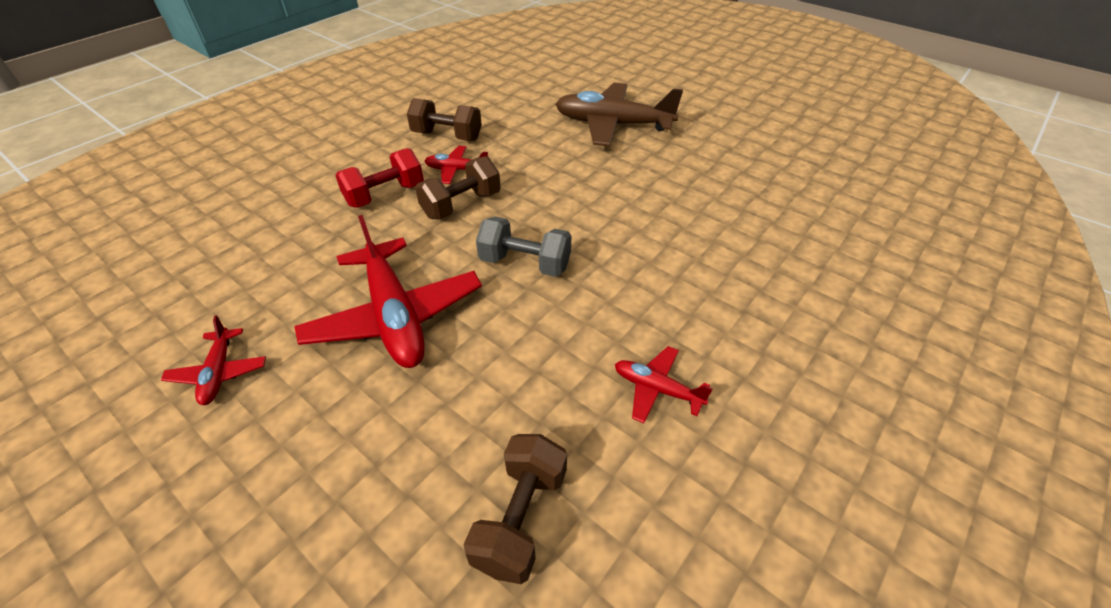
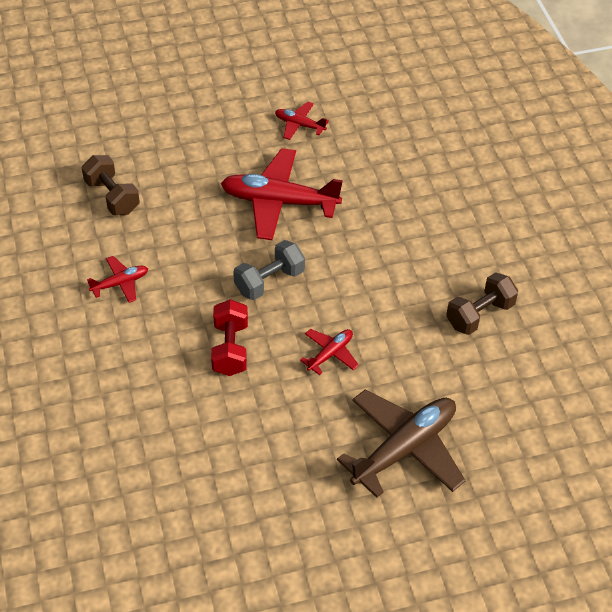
camera: 125 degrees right, 5 degrees up
red dumbbell [335,148,424,208] -> red dumbbell moved to [211,299,248,376]
brown dumbbell [415,156,501,220] -> none
red plane [425,146,488,184] -> red plane moved to [300,329,359,375]

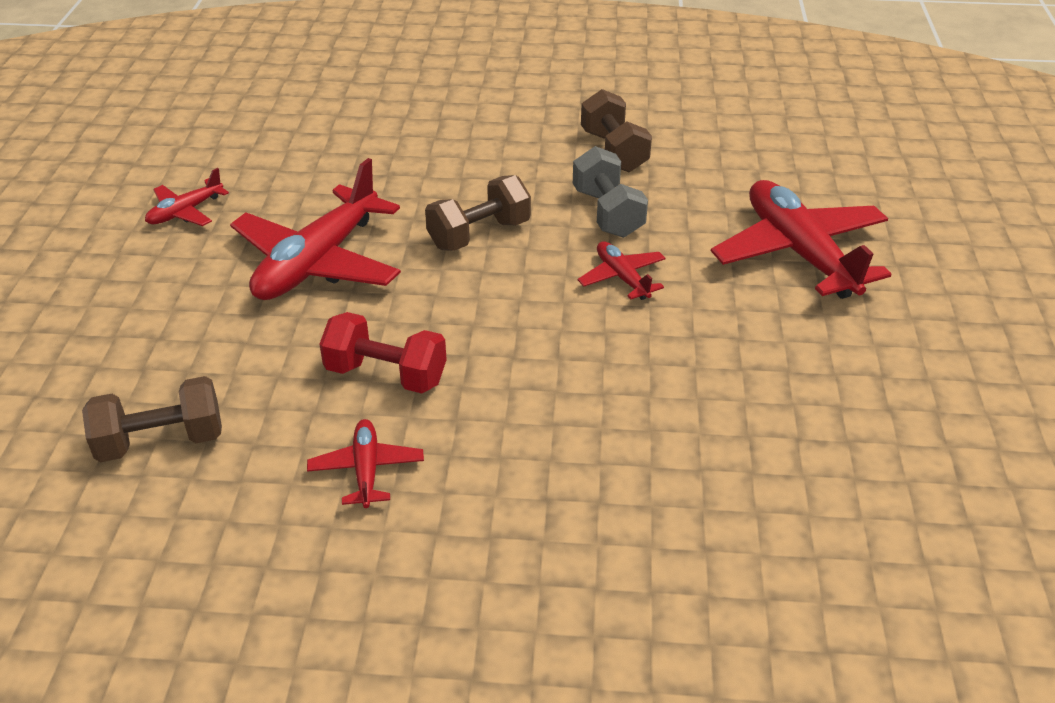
camera: 70 degrees left, 10 degrees down
red dumbbell [211,299,248,376] -> red dumbbell moved to [319,312,447,393]
grey dumbbell [233,240,305,300] -> grey dumbbell moved to [573,146,648,238]
brown plane [337,390,466,498] -> red plane [711,180,892,299]
none -> brown dumbbell [425,175,531,251]

